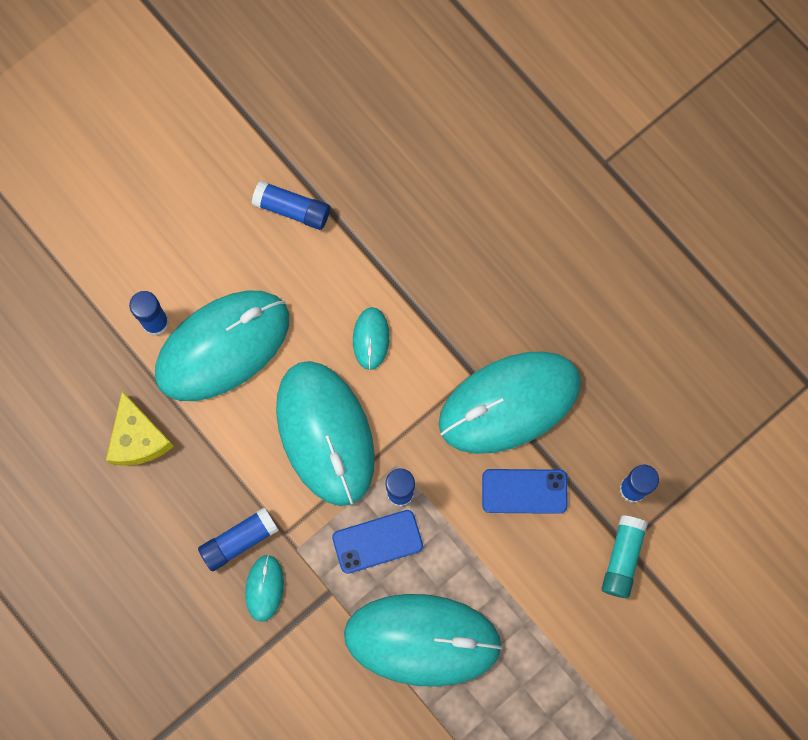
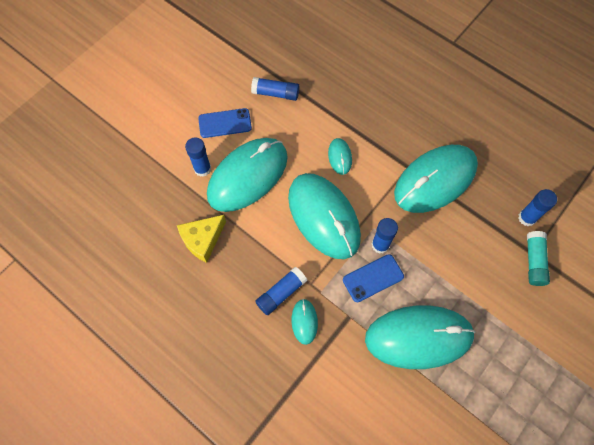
camera: 10 degrees left, 10 degrees down
yellow cheese [106,391,174,466] -> yellow cheese turned 75 degrees clockwise [177,215,226,263]
blue phone [482,469,568,514] -> blue phone moved to [198,108,252,138]

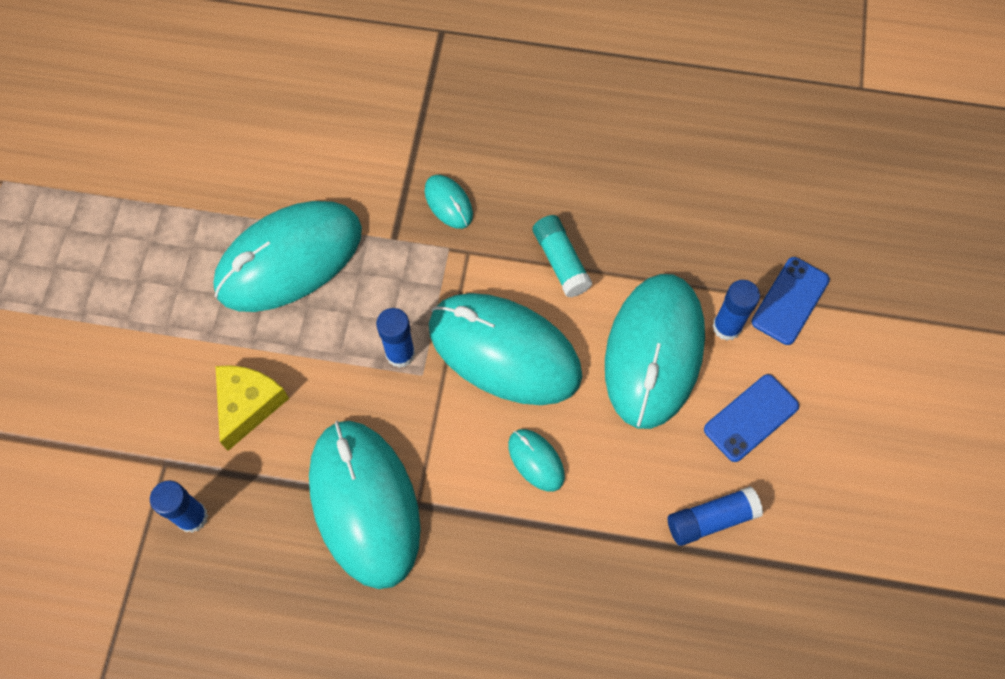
camera: 150 degrees right, 0 degrees up
yellow cheese [177,215,226,263] -> yellow cheese moved to [216,365,289,451]
blue glue stick [255,267,307,315] -> none
blue phone [343,254,404,302] -> blue phone moved to [751,257,830,345]
turquoise mouse [394,145,478,213] -> turquoise mouse turned 45 degrees counterclockwise [309,421,421,589]
turquoise glue stick [527,231,550,286] -> turquoise glue stick moved to [533,215,592,297]

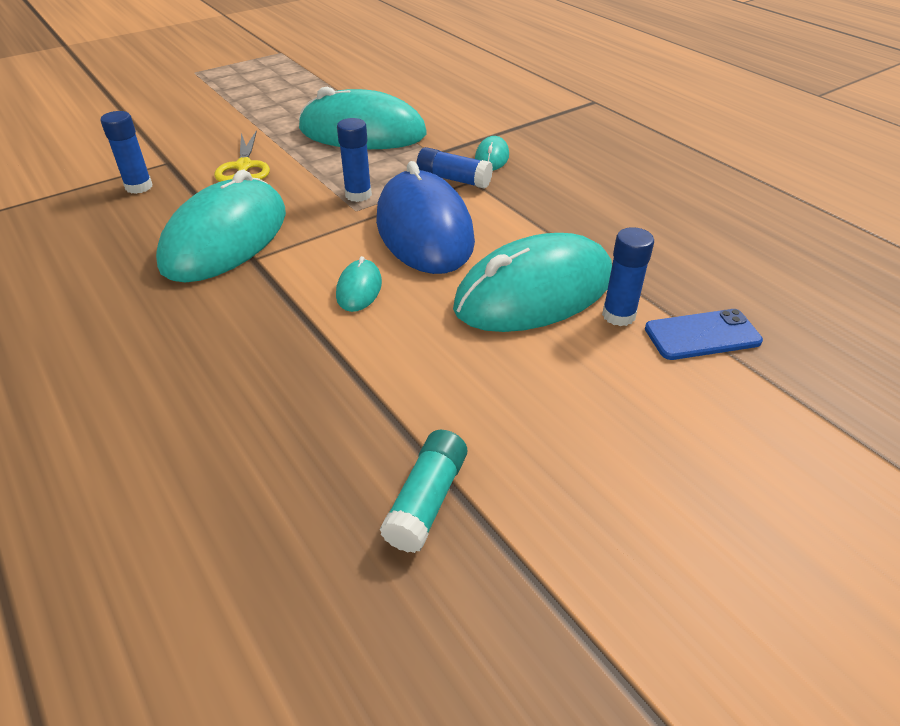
camera: 45 degrees right, 25 degrees down
yellow cheese [216,365,289,451] -> yellow scissors [214,130,270,182]
turquoise mouse [429,293,582,405] -> blue mouse [376,161,475,274]
turquoise glue stick [533,215,592,297] -> turquoise glue stick moved to [380,430,467,553]
blue glue stick [668,486,763,546] -> blue glue stick moved to [417,147,493,189]
blue phone [704,374,799,462] -> none

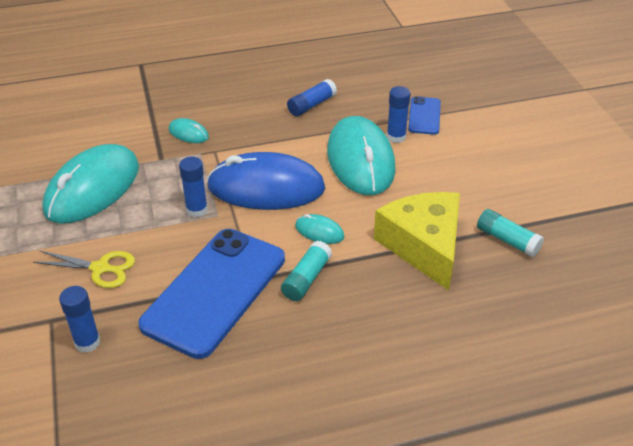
camera: 70 degrees left, 0 degrees up
turquoise mouse [156,170,286,283] -> blue phone [138,229,285,359]
blue glue stick [417,147,493,189] -> blue glue stick moved to [287,79,337,116]
none -> turquoise glue stick [281,241,332,301]
none -> yellow cheese [374,192,460,291]

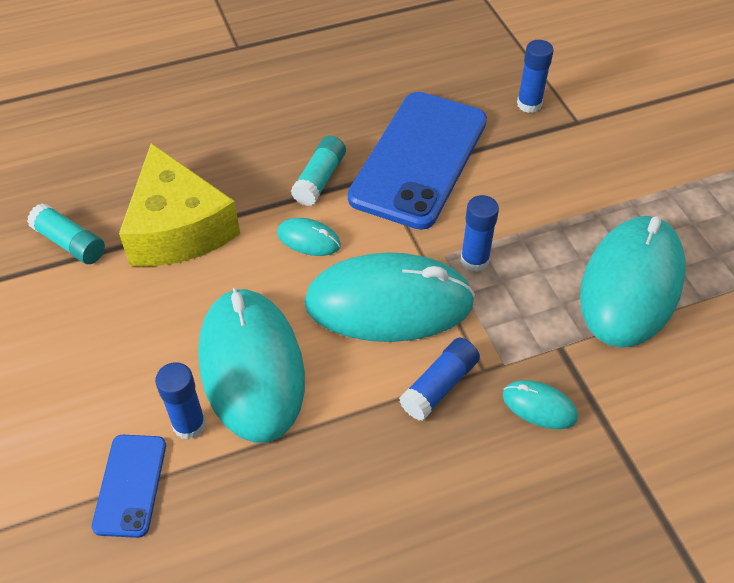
camera: 175 degrees right, 10 degrees up
yellow scissors [33,251,135,288] -> none
blue mouse [207,152,325,210] -> turquoise mouse [304,252,475,342]
blue glue stick [287,79,337,116] -> blue glue stick moved to [399,338,480,421]

